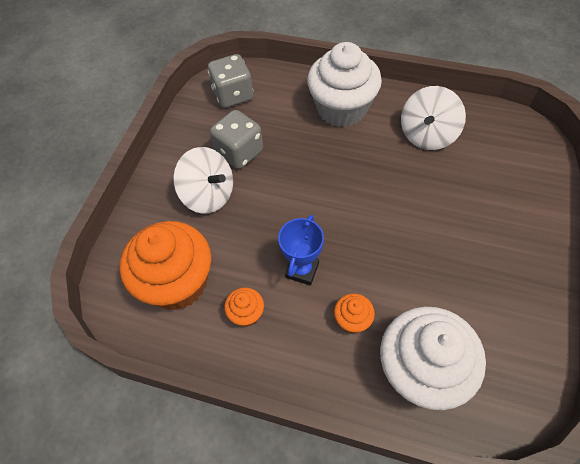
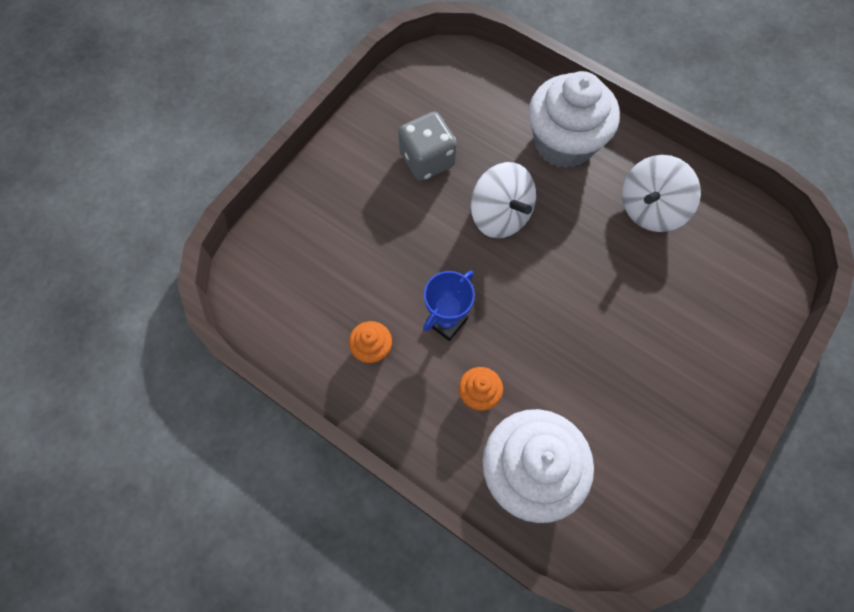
camera: 15 degrees right, 10 degrees up
orange cupcake [120,221,211,310] -> none
white spinning top [173,147,233,214] -> white spinning top moved to [471,162,536,238]
grey dice [208,54,254,108] -> none

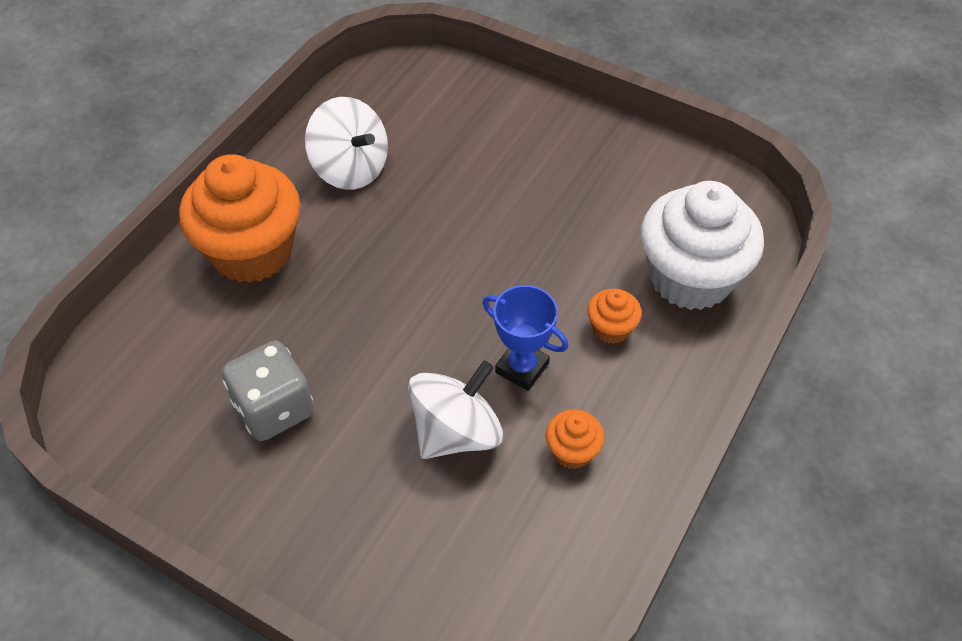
camera: 95 degrees left, 15 degrees down
white spinning top [471,162,536,238] -> white spinning top moved to [408,360,503,459]
white cupcake [529,71,620,168] -> orange cupcake [179,154,300,283]

